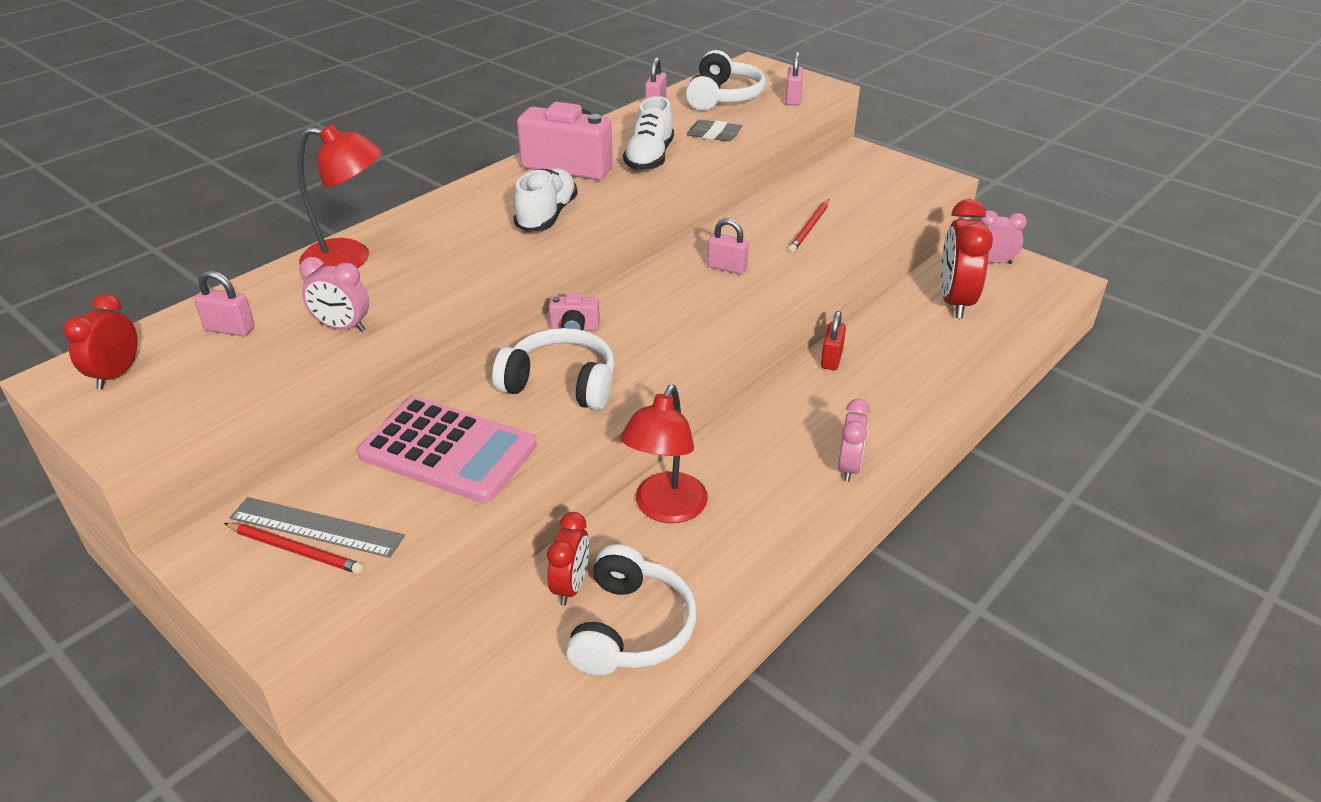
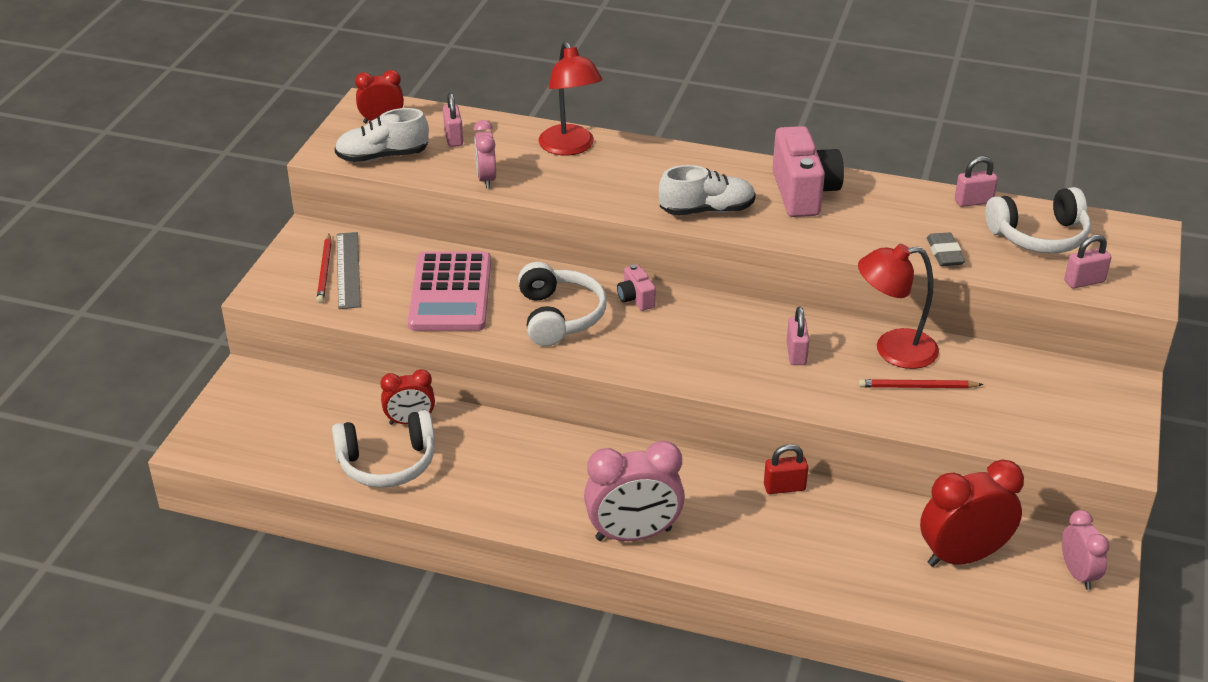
camera: 65 degrees right, 0 degrees up
red lamp [620,385,708,523] -> red lamp moved to [858,244,939,369]
white shoe [623,96,674,171] -> white shoe moved to [334,108,429,162]
pink clock [838,399,870,482] -> pink clock [584,440,685,541], size x1.71

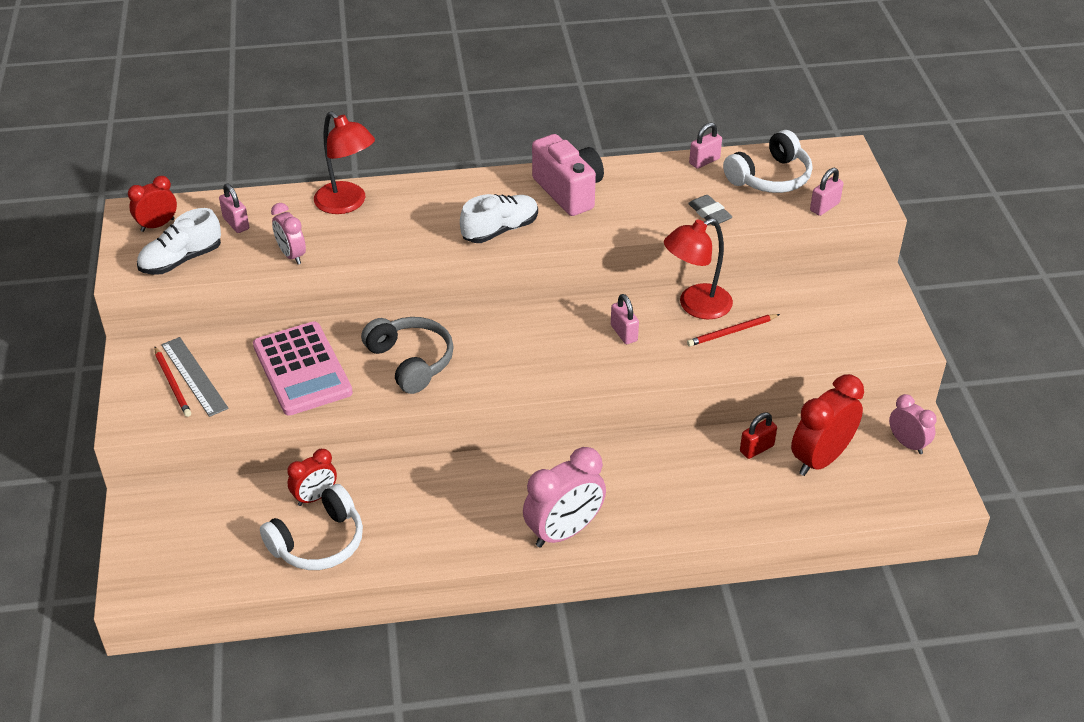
camera: 25 degrees left, 5 degrees up
white headphones [518,262,607,346] -> grey headphones [361,317,454,394]
pink camera [617,264,656,311] -> none
red padlock [764,444,808,494] -> red padlock moved to [740,412,777,459]

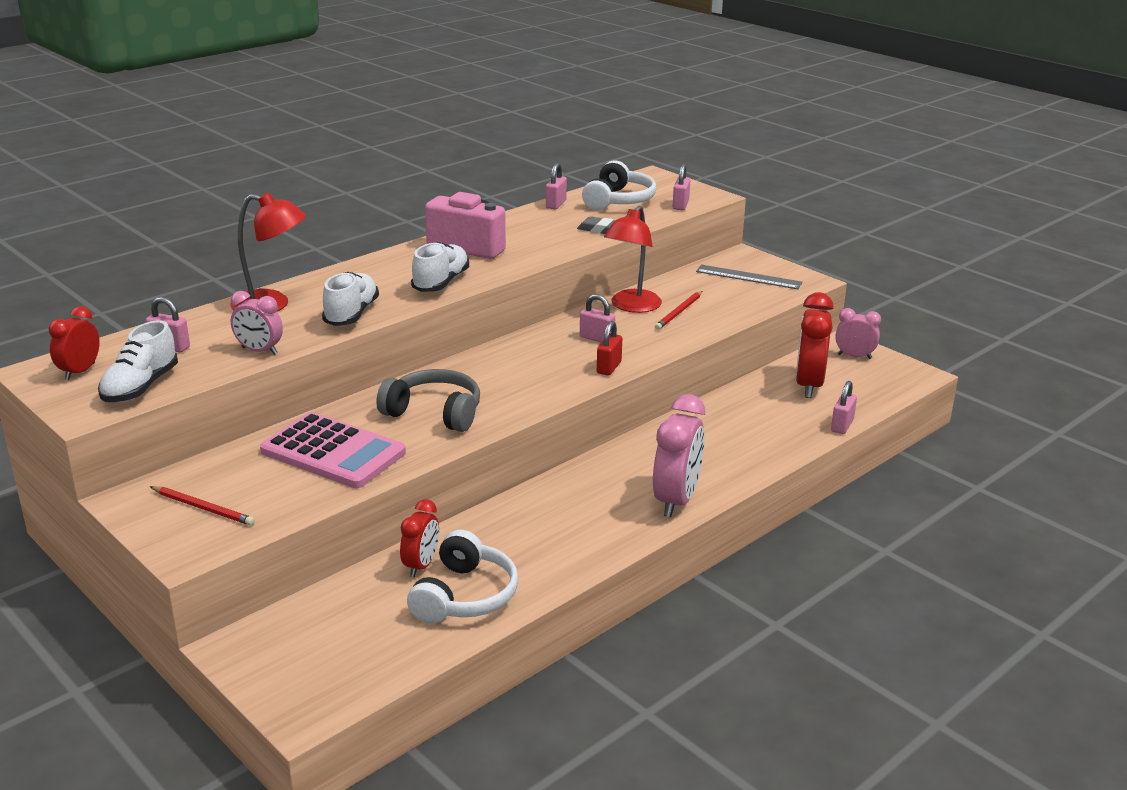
camera: 35 degrees left, 15 degrees down
grey ruler [161,337,229,417] -> grey ruler moved to [696,265,802,289]
red padlock [740,412,777,459] -> red padlock moved to [597,321,622,375]
none -> white shoe [322,272,379,326]
none -> pink padlock [831,381,857,434]

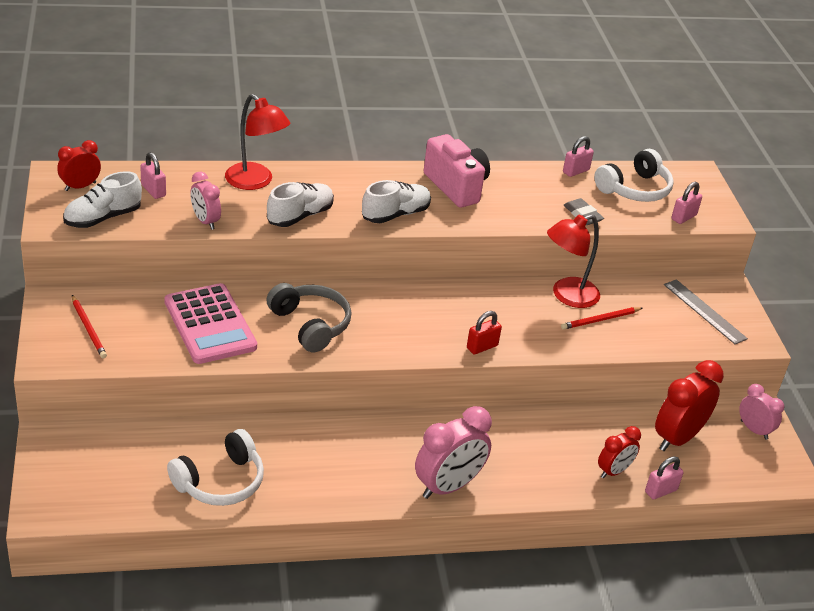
camera: 30 degrees right, 10 degrees up
red clock [400,499,439,577] -> red clock moved to [598,426,641,478]
pink padlock [580,294,615,343] -> none

